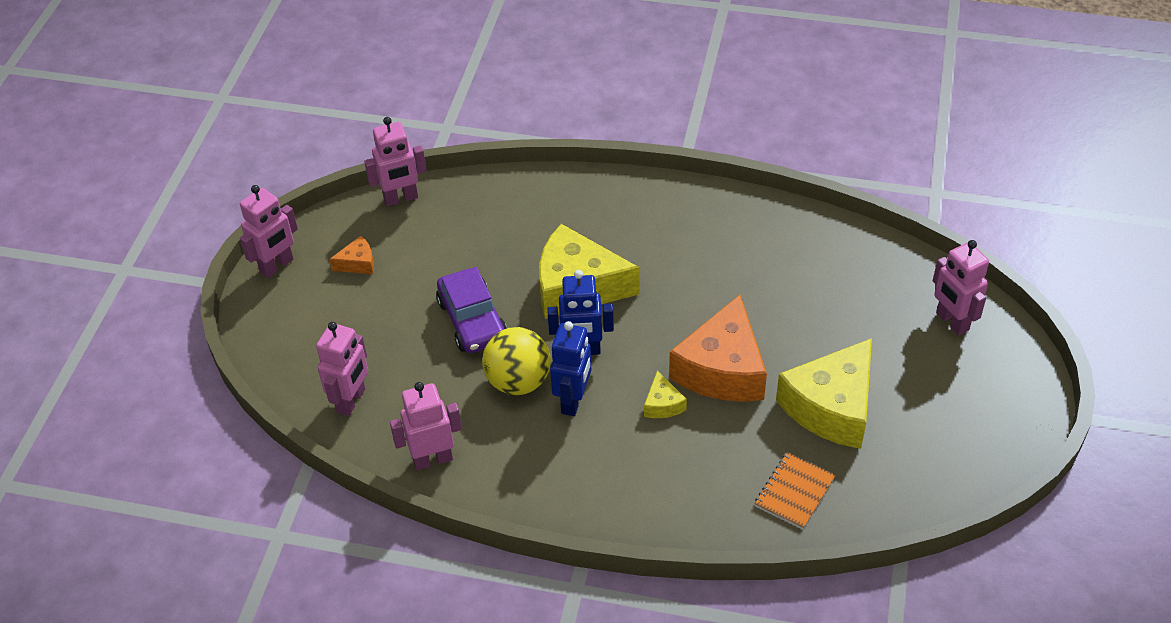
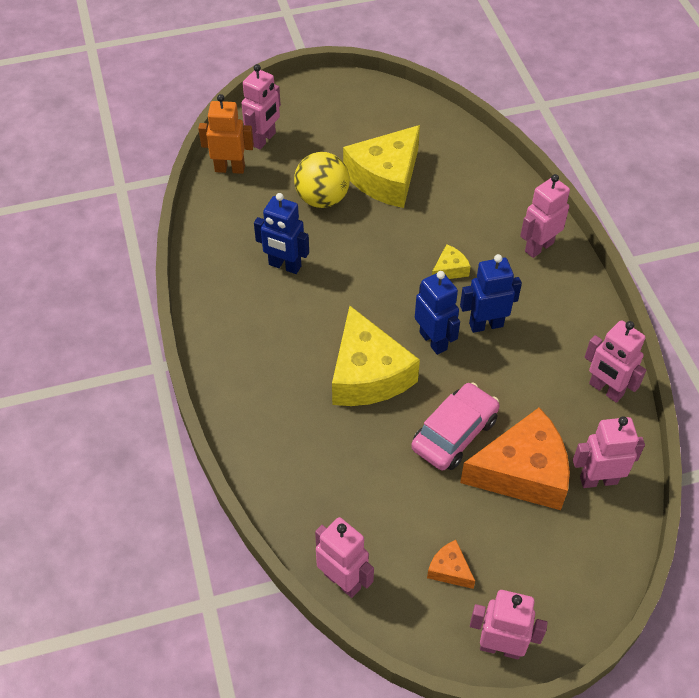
camera: 120 degrees left, 5 degrees up
purple car [436,267,507,353] -> pink car [411,382,499,471]
yellow ball [482,327,551,395] -> yellow ball moved to [294,152,350,208]
orange cheese [669,295,767,402] -> orange cheese moved to [460,407,570,510]
orange notebook [754,452,835,529] -> none
yellow cheese [776,338,872,449] -> yellow cheese turned 120 degrees clockwise [343,125,420,208]
none -> orange robot [198,94,254,174]
none -> blue robot [254,193,309,274]
none -> pink robot [520,174,570,258]

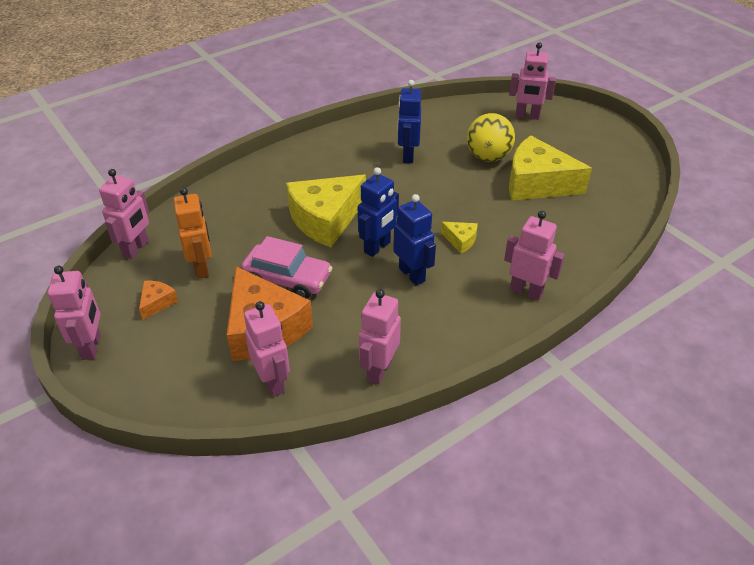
camera: 70 degrees right, 10 degrees down
orange robot [198,94,254,174] -> orange robot moved to [174,187,212,279]

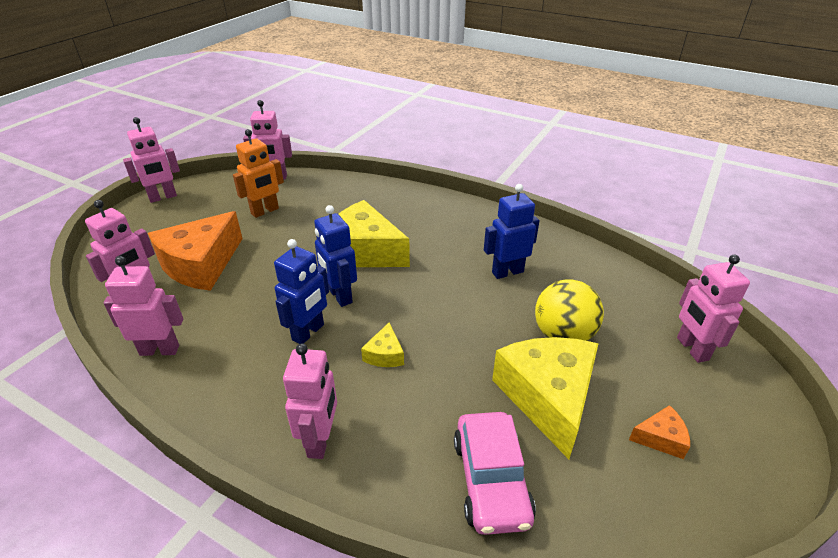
camera: 65 degrees right, 5 degrees down
orange cheese [139,281,178,320] -> orange cheese moved to [629,405,690,459]
pink car [241,236,332,299] -> pink car moved to [454,412,536,535]
blue robot [358,167,399,257] -> blue robot turned 45 degrees clockwise [314,205,357,307]

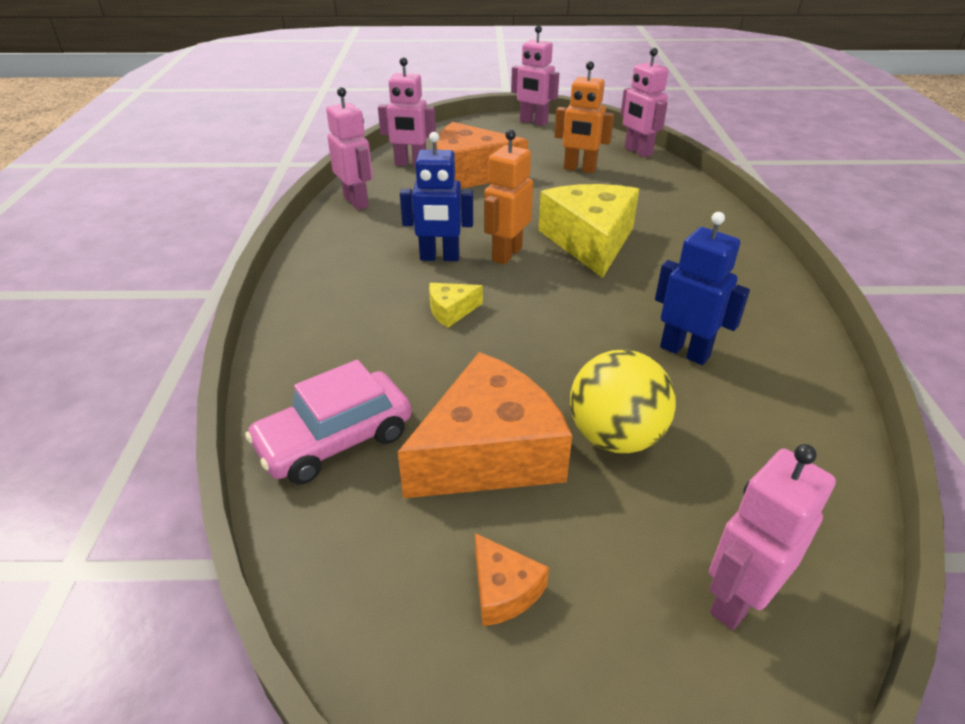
camera: 60 degrees right, 0 degrees up
pink robot [283,343,337,459] -> none
blue robot [314,205,357,307] -> orange robot [484,129,533,265]
yellow cheese [492,337,599,459] -> orange cheese [398,352,572,498]

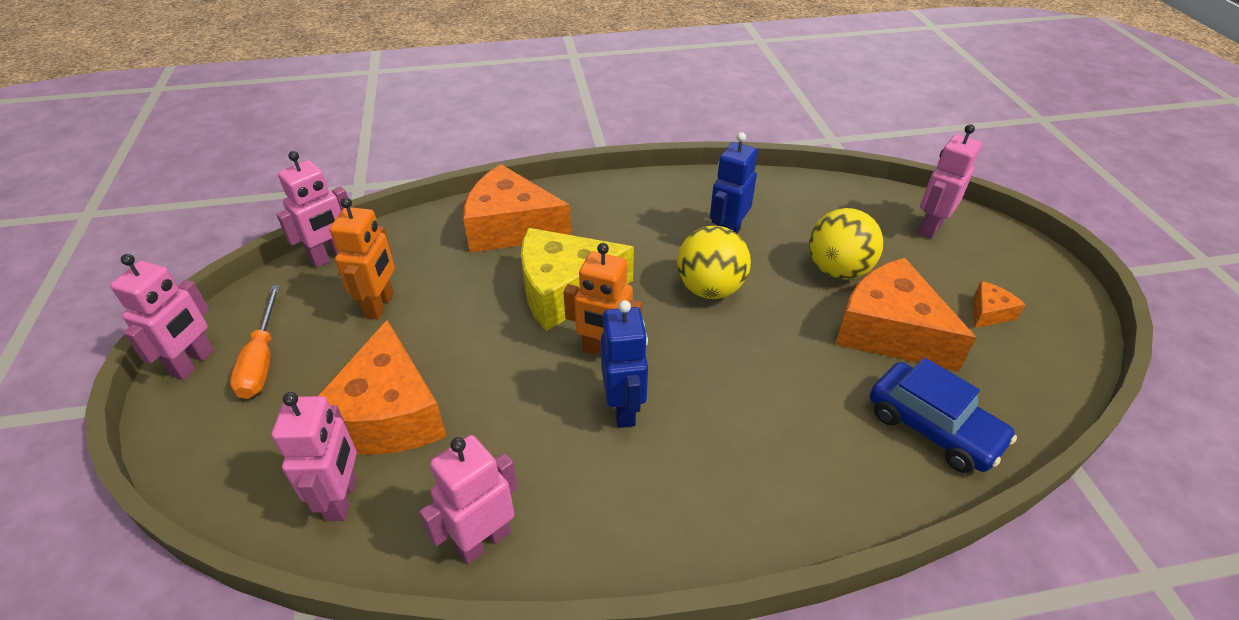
camera: 100 degrees left, 5 degrees up
pink car [245,360,412,484] -> blue car [870,358,1017,473]
yellow cheese [429,283,483,328] -> none
pink robot [709,444,836,630] -> pink robot turned 90 degrees clockwise [919,124,982,239]
none -> orange screwdriver [230,285,280,399]
none -> orange cheese [463,164,571,253]
none -> yellow ball [677,226,751,299]

